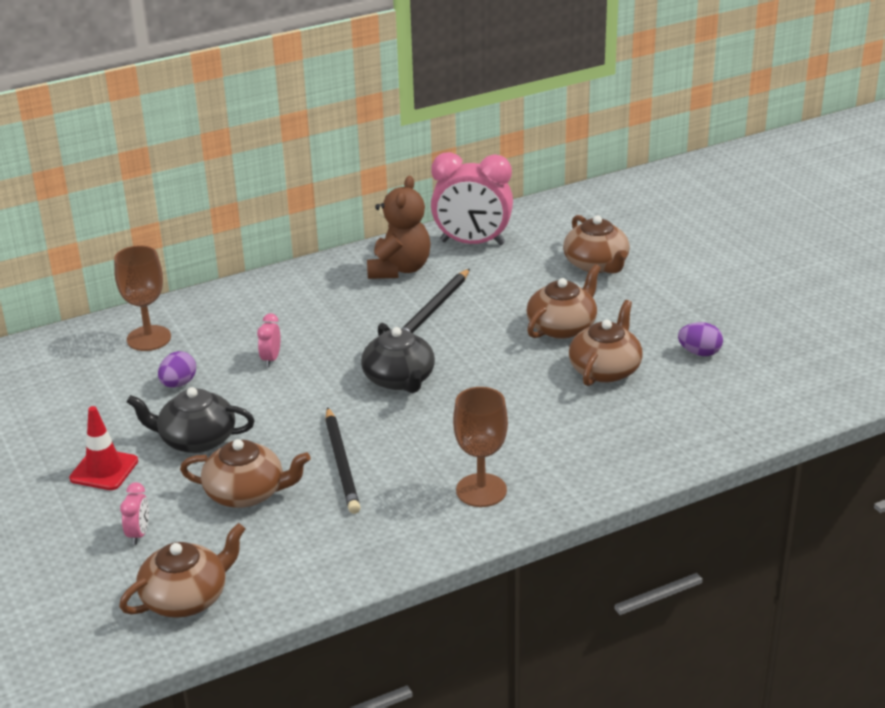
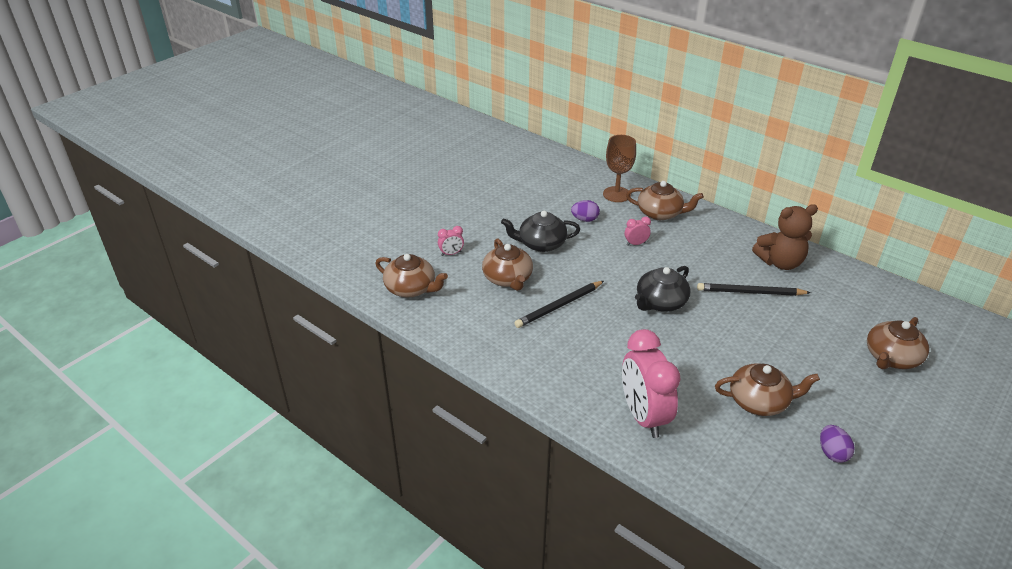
camera: 65 degrees right, 5 degrees up
red traffic cone [69,406,138,490] -> none
black teapot [127,387,255,453] -> black teapot turned 75 degrees counterclockwise [501,211,580,252]
pink clock [431,152,513,245] -> pink clock moved to [622,329,680,438]
brown goblet [453,387,508,507] -> none
brown teapot [526,264,601,339] -> brown teapot moved to [626,181,704,220]

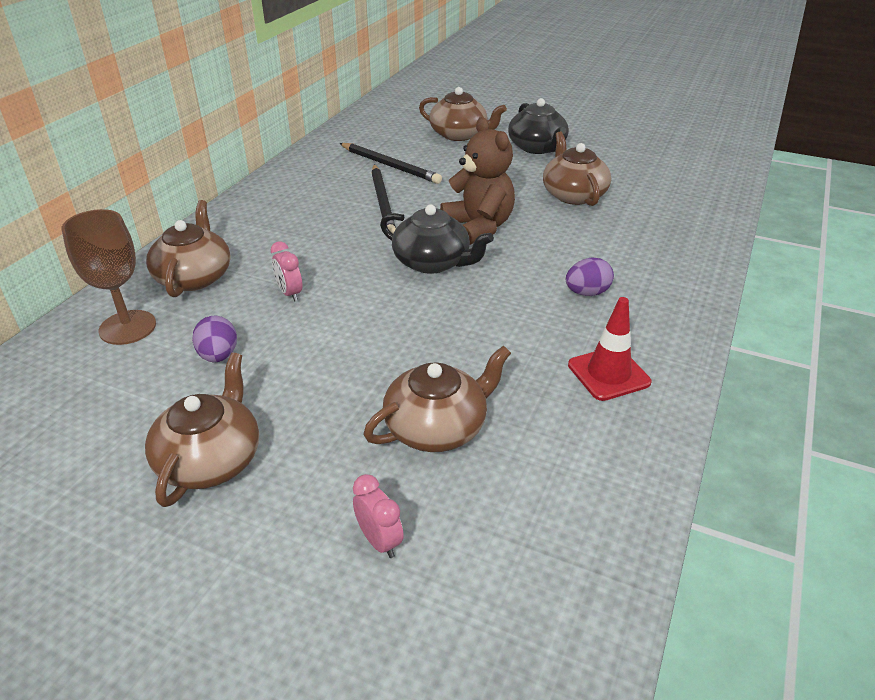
camera: 105 degrees left, 0 degrees up
brown teapot [375,254,448,297] -> brown teapot moved to [145,353,259,507]
black teapot [501,211,580,252] -> black teapot moved to [508,98,569,154]
black pencil [514,281,604,328] -> black pencil moved to [339,143,442,184]
pink clock [622,329,680,438] -> none
brown teddy bear [752,204,818,270] -> brown teddy bear moved to [440,117,515,245]
purple egg [820,425,854,463] -> purple egg moved to [566,257,614,296]
none -> red traffic cone [568,297,651,401]

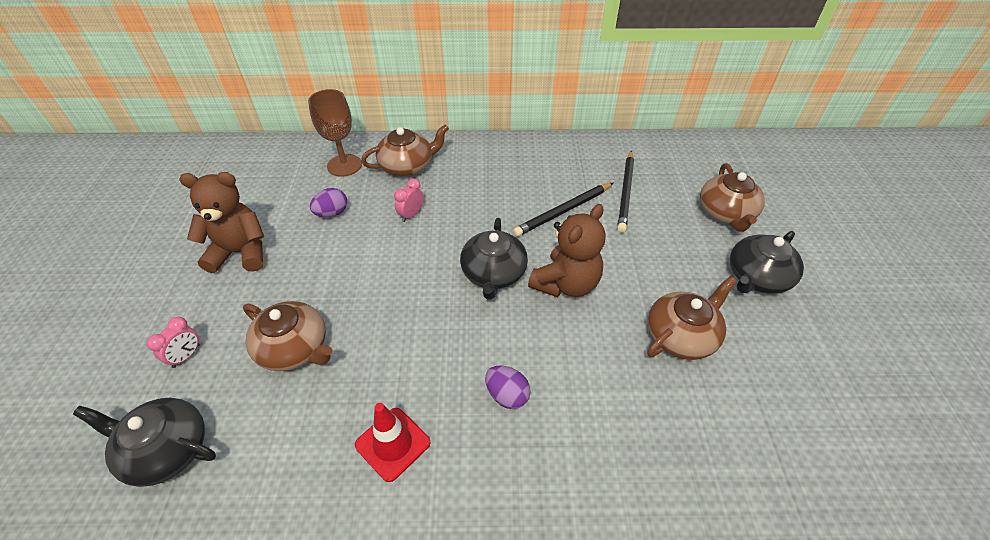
camera: 65 degrees right, 10 degrees up
brown teapot [145,353,259,507] -> brown teddy bear [179,172,264,273]
none -> black teapot [73,398,216,487]

